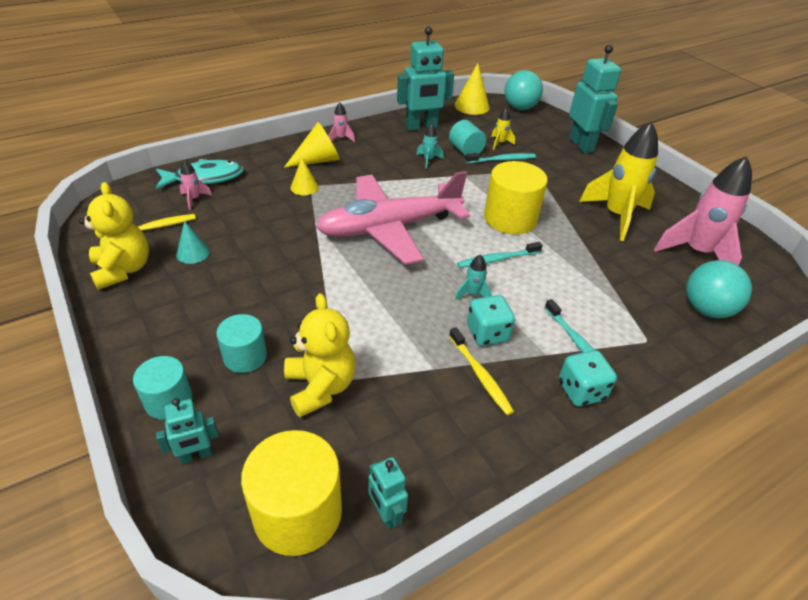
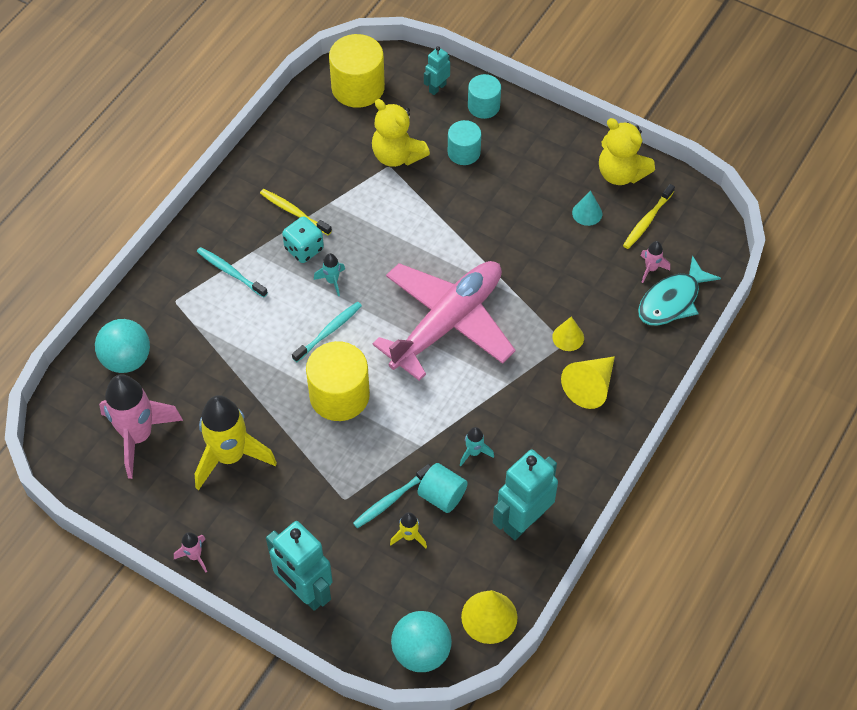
camera: 155 degrees right, 15 degrees up
pink rocket [329,103,355,142] -> pink rocket moved to [174,532,207,573]
turquoise robot [369,457,408,529] -> none
turquoise dice [559,350,617,406] -> none

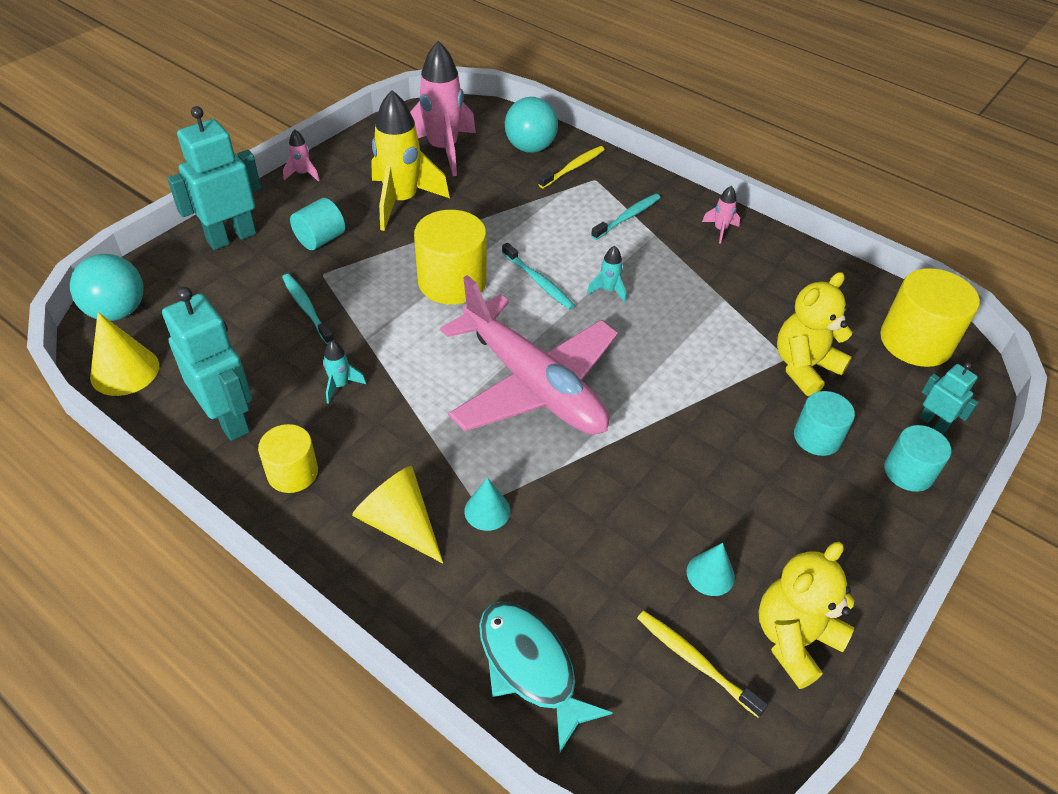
camera: 95 degrees right, 10 degrees down
yellow toothbrush [260,189,332,235] -> yellow toothbrush moved to [538,146,605,188]
turquoise dice [282,216,324,263] -> none
yellow rocket [390,512,427,548] -> none
turquoise cylinder [417,463,468,513] -> turquoise cylinder moved to [290,198,345,250]
yellow cone [552,316,584,351] -> turquoise cone [464,477,511,531]
pink rocket [640,241,670,283] -> pink rocket moved to [702,186,740,244]
none -> yellow cylinder [258,424,318,493]

